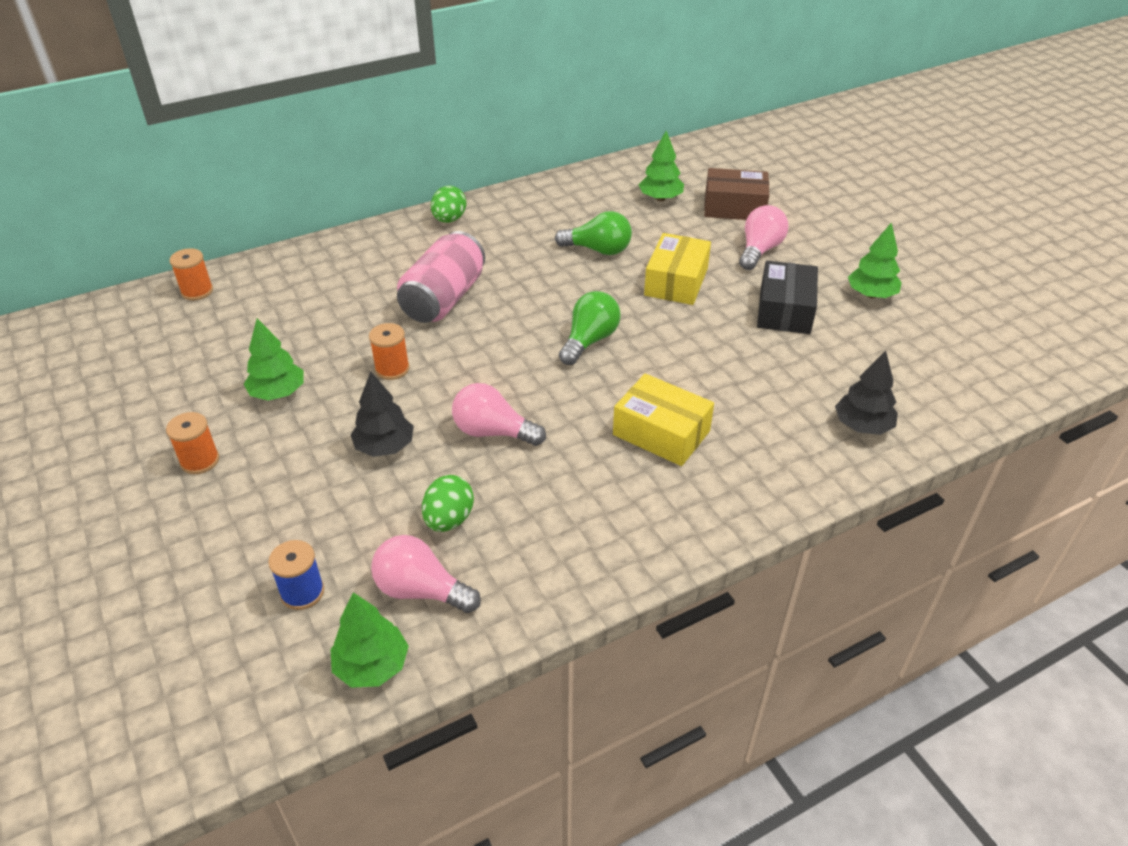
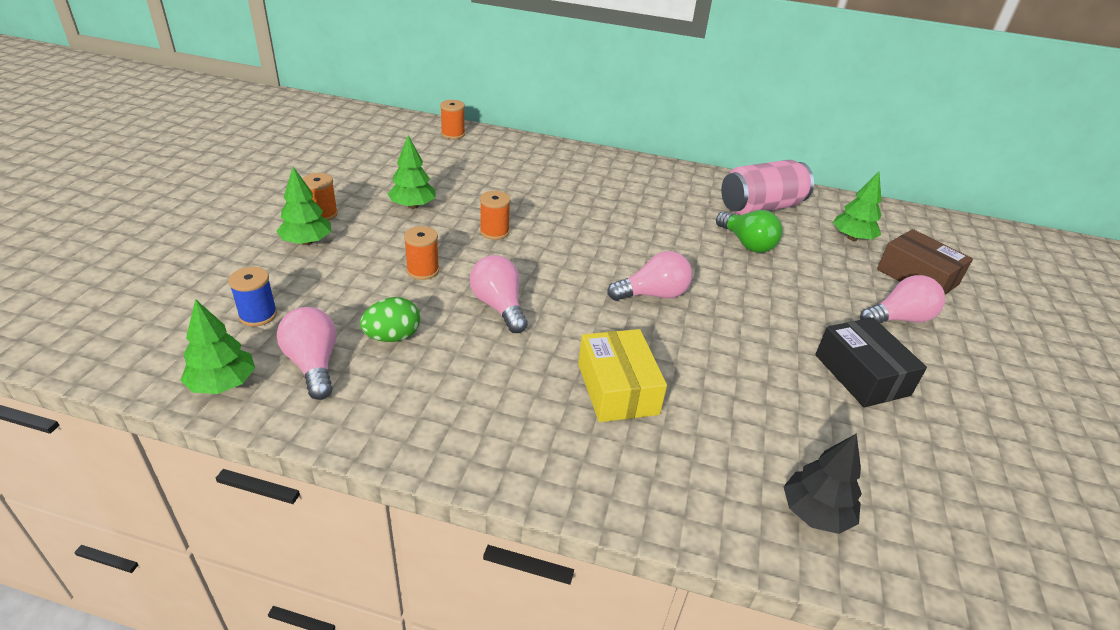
camera: 40 degrees right, 5 degrees down
black tree [351,372,414,457] -> orange spool [404,226,439,280]
pink can [397,231,485,323] -> pink can moved to [721,160,814,215]
green egg [431,186,466,223] -> none
green light bulb [559,291,621,365] -> pink light bulb [607,251,692,301]
yellow box [644,233,711,305] -> none
black box [757,261,818,334] -> black box turned 75 degrees counterclockwise [815,317,927,407]
green tree [848,222,902,298] -> green tree moved to [276,167,331,245]

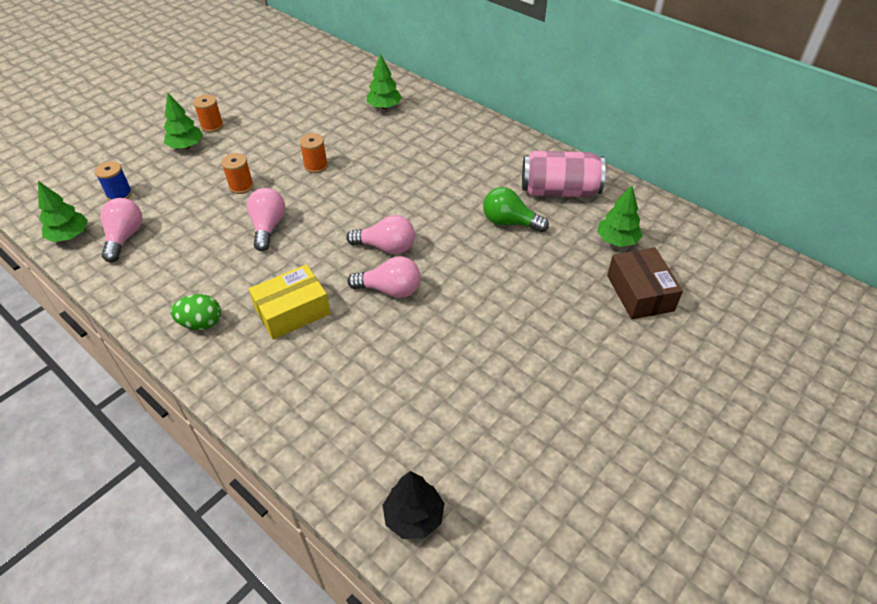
camera: 30 degrees right, 10 degrees up
green egg [360,297,420,342] -> green egg moved to [170,294,221,330]
green tree [388,135,435,209] -> green tree moved to [366,54,402,109]
orange spool [440,100,465,139] -> none
yellow box [578,329,667,422] -> yellow box turned 45 degrees clockwise [249,264,331,340]
green light bulb [716,210,783,253] -> green light bulb turned 120 degrees clockwise [483,187,549,232]
black tree [783,433,862,534] -> black tree moved to [383,471,445,539]
black box [815,317,927,407] -> none
pink light bulb [860,275,945,323] -> pink light bulb moved to [347,256,421,298]

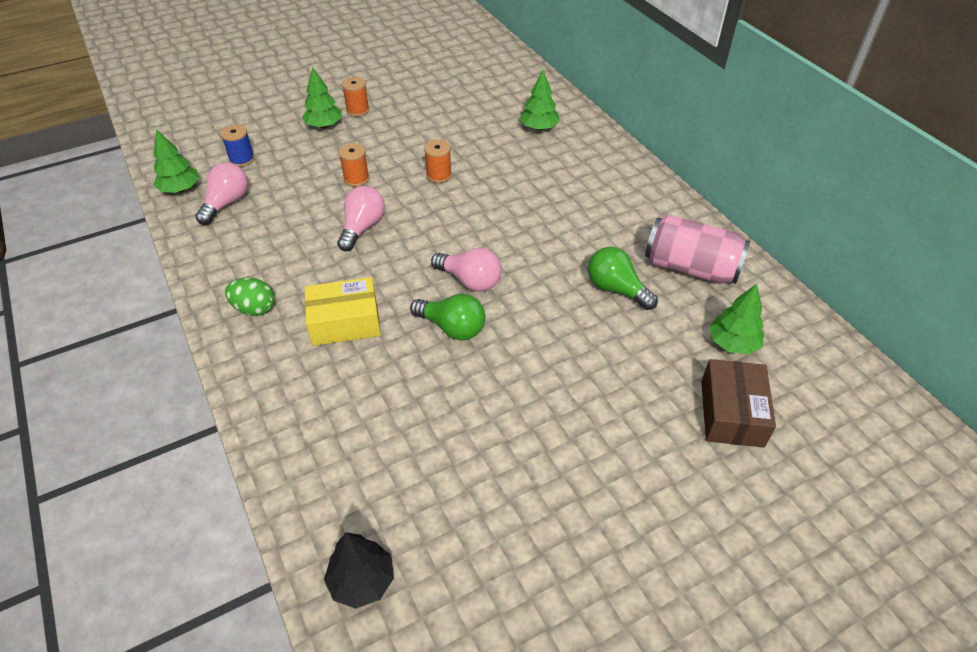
camera: 20 degrees right, 0 degrees up
pink light bulb [347,256,421,298] -> green light bulb [410,294,485,340]

